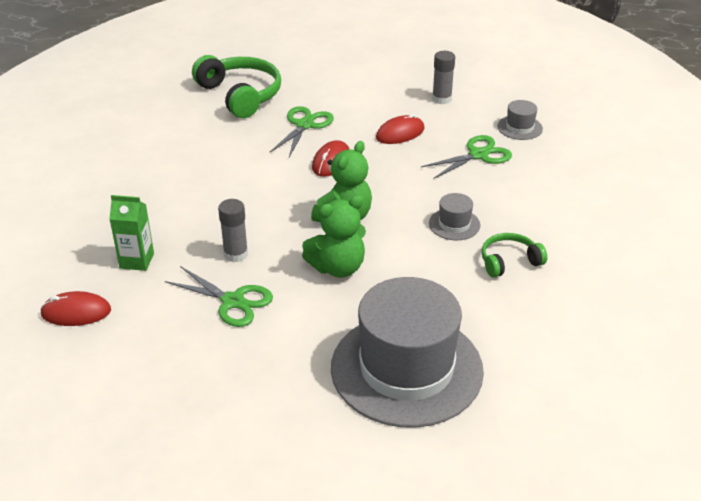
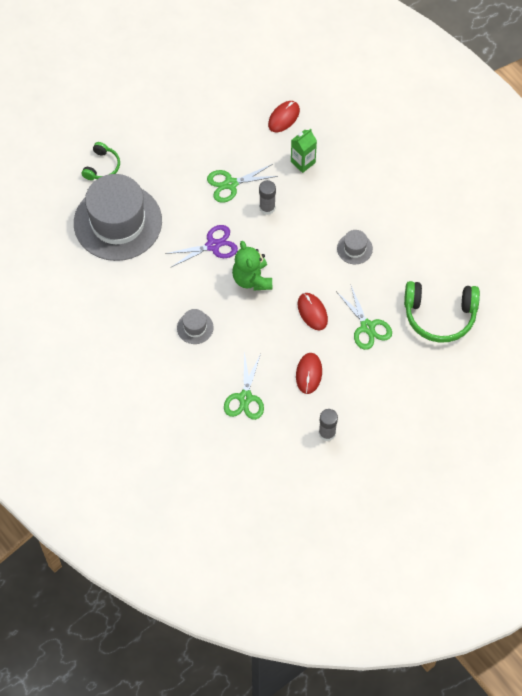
camera: 130 degrees right, 25 degrees up
green teddy bear [302,195,366,278] -> purple scissors [165,225,238,268]
green headphones [482,233,547,278] -> green headphones moved to [81,142,120,180]
grey hat [498,100,543,140] -> grey hat moved to [337,230,373,264]

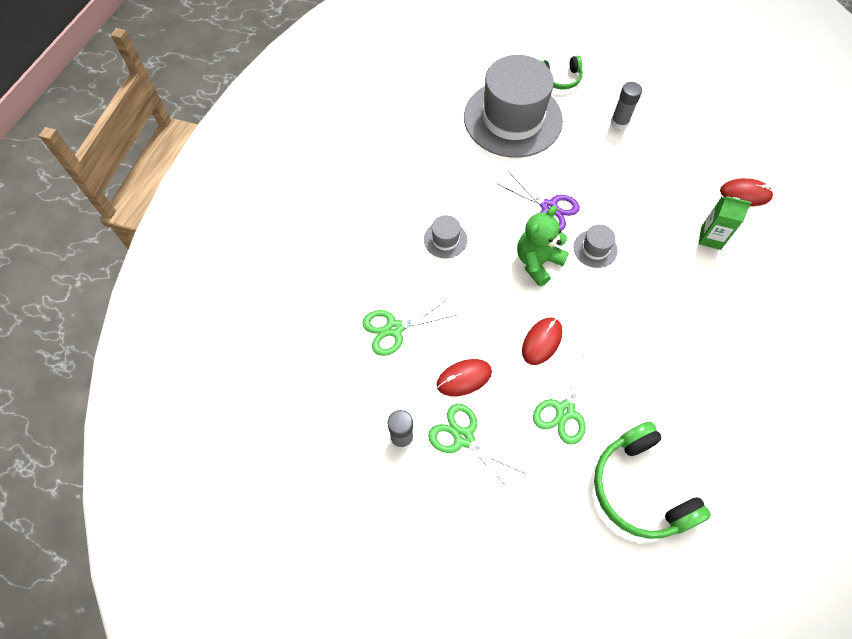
camera: 60 degrees right, 0 degrees up
green scissors [207,164,278,203] -> green scissors moved to [428,404,526,491]
grey glue stick [259,180,276,215] -> grey glue stick moved to [611,82,642,130]
grey hat [337,230,373,264] -> grey hat moved to [573,224,618,268]

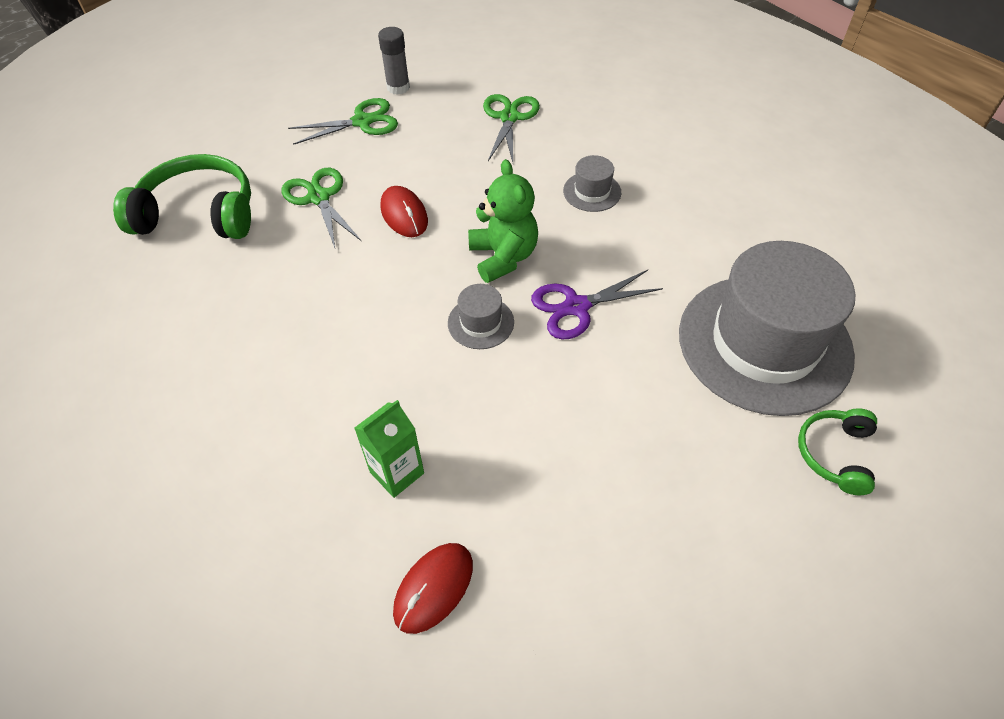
camera: 120 degrees right, 10 degrees down
red mouse [436,359,492,396] -> none
grey glue stick [611,82,642,130] -> none

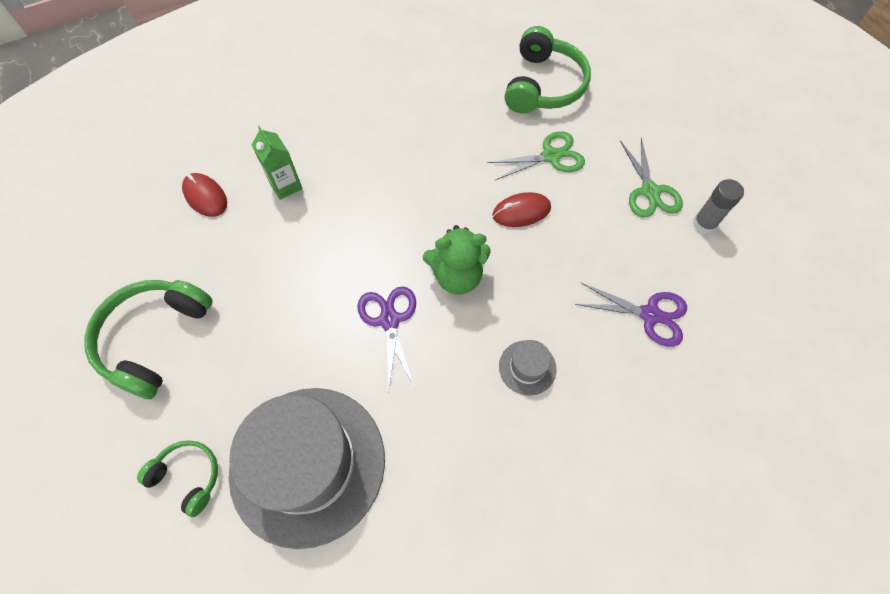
camera: 100 degrees right, 10 degrees up
grey hat [448,284,514,349] -> none
green scissors [483,94,540,162] -> purple scissors [575,282,687,346]
none -> green headphones [84,280,213,399]

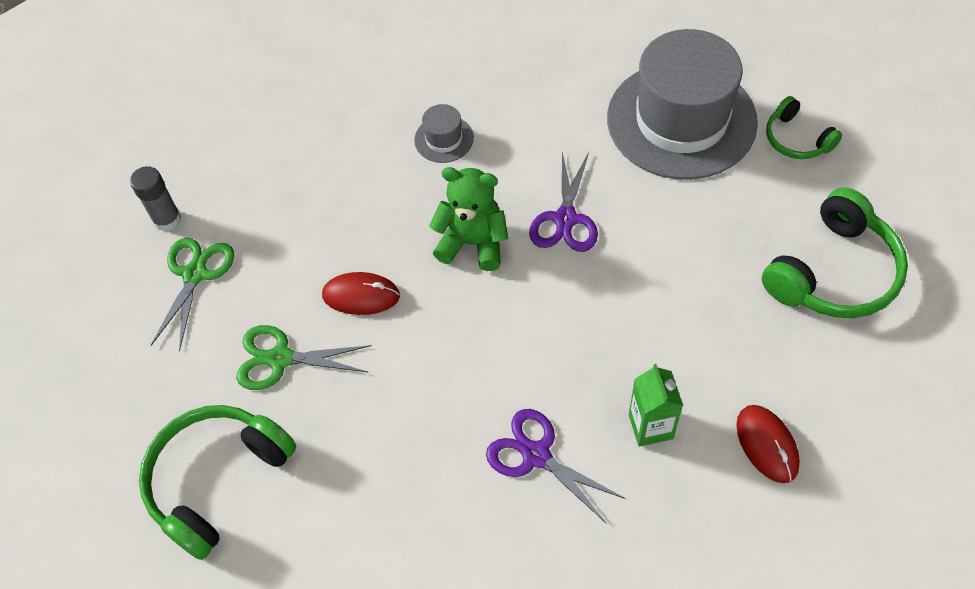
camera: 155 degrees left, 5 degrees down
purple scissors [575,282,687,346] -> purple scissors moved to [486,409,626,524]

